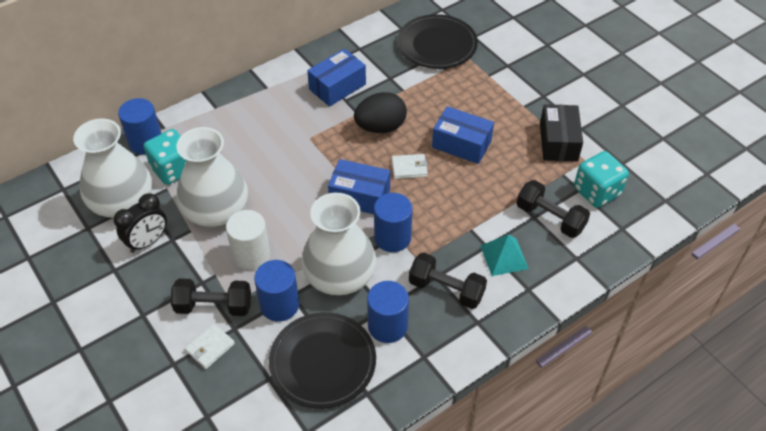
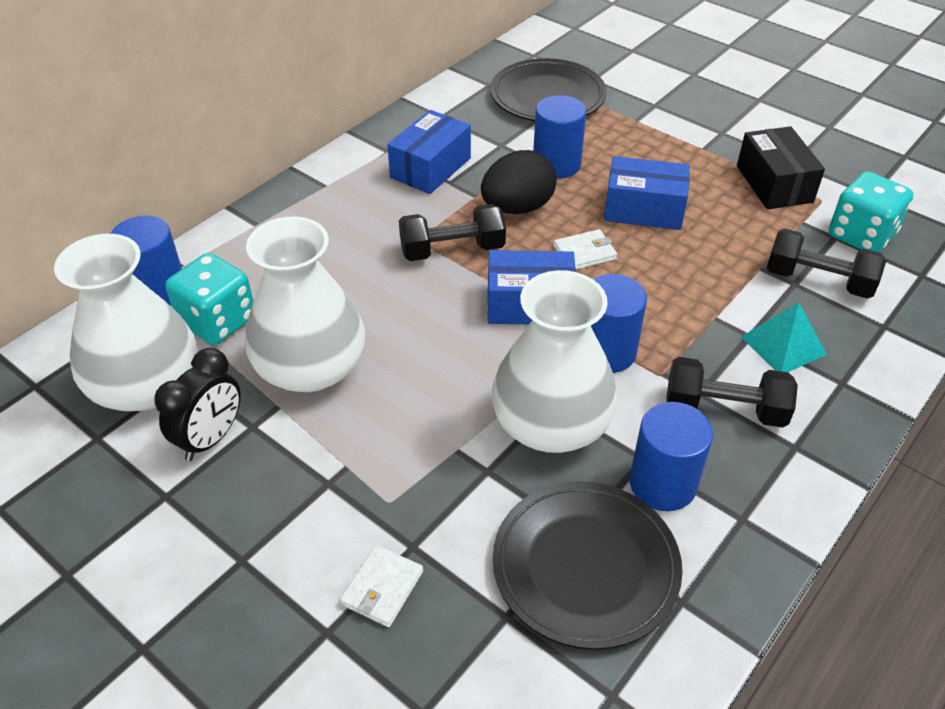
camera: 15 degrees left, 5 degrees down
black dumbbell [170,278,251,316] -> black dumbbell moved to [399,204,506,261]
white cylinder [226,210,270,270] -> none
blue cylinder [254,260,299,322] -> blue cylinder moved to [533,95,587,179]

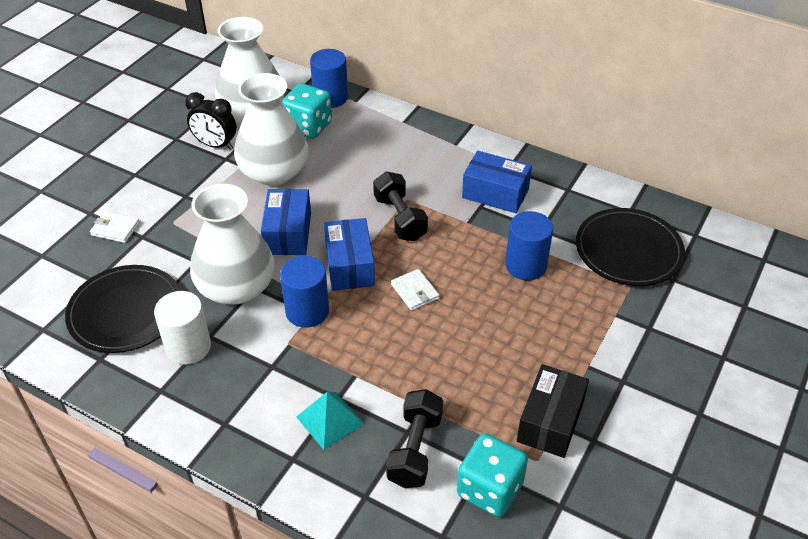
camera: 80 degrees right, 0 degrees up
black egg [481,150,557,214] -> none
blue box [604,156,690,230] -> blue box moved to [261,189,311,255]
blue cylinder [630,402,713,511] -> white cylinder [154,291,211,365]
black dumbbell [666,357,798,427] -> none
black box [737,126,825,209] -> black box turned 45 degrees counterclockwise [517,364,589,458]

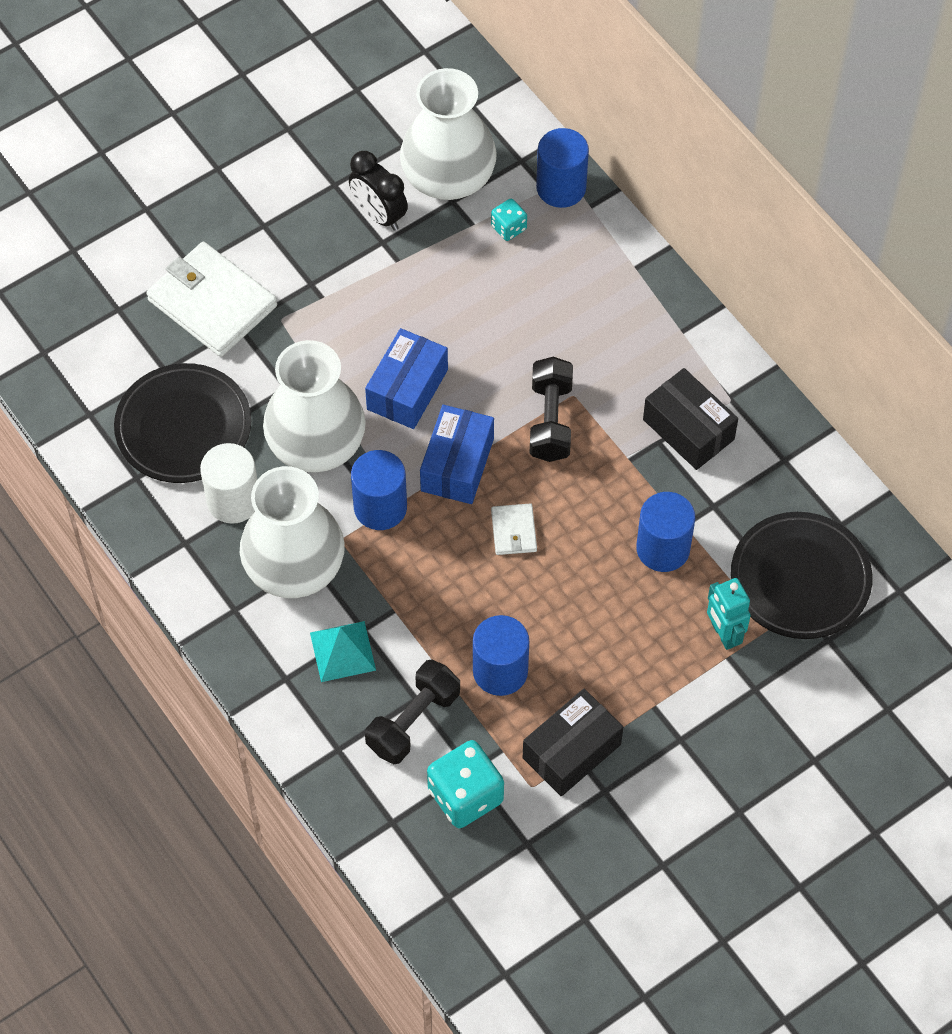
camera: 25 degrees right, 15 degrees up
white wallet [90,211,140,243] -> white wallet [147,242,277,357], size x2.10
white vase [234,73,309,186] -> white vase moved to [240,466,345,598]
turquoise dice [282,83,332,139] -> turquoise dice [491,199,527,241], size x0.53
blue box [462,150,532,213] -> black box [643,368,738,470]
none -> blue cylinder [473,615,529,696]
none -> turquoise robot [707,578,751,650]

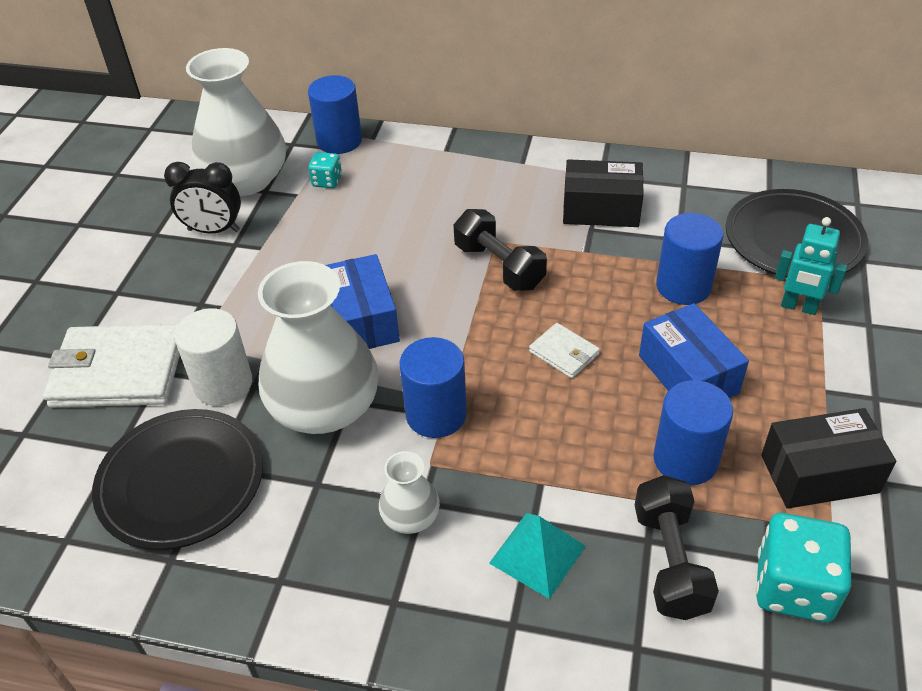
camera: 40 degrees left, 15 degrees down
white cylinder [200,443,257,524] -> white cylinder moved to [174,308,252,406]
white vase [240,466,345,598] -> white vase [379,451,440,534], size x0.47
blue box [420,405,494,504] -> blue box moved to [639,303,749,398]
black box [523,689,623,797] -> black box turned 75 degrees clockwise [761,408,896,509]

